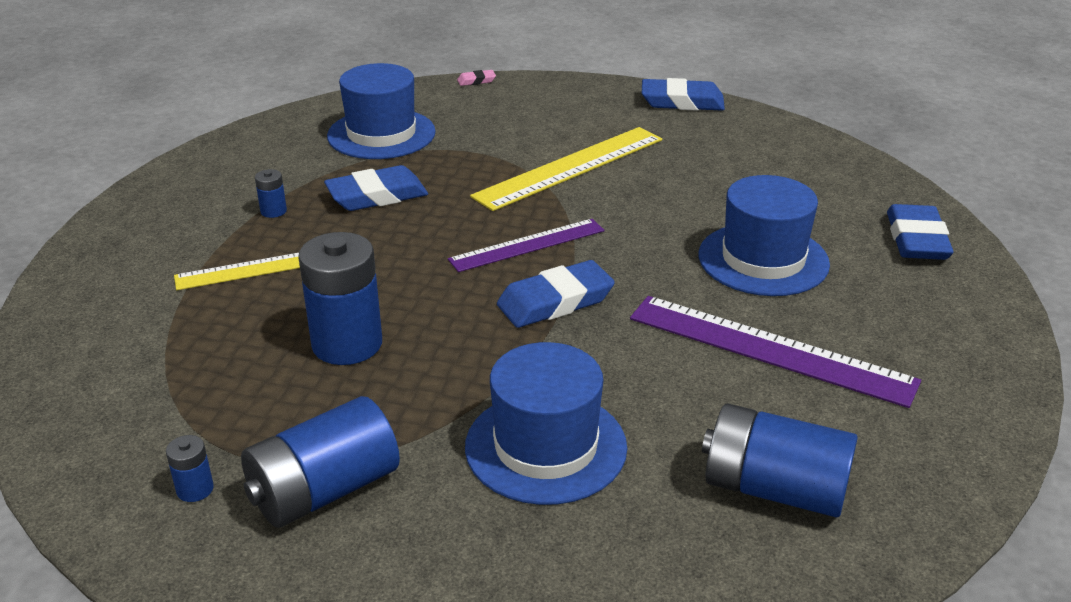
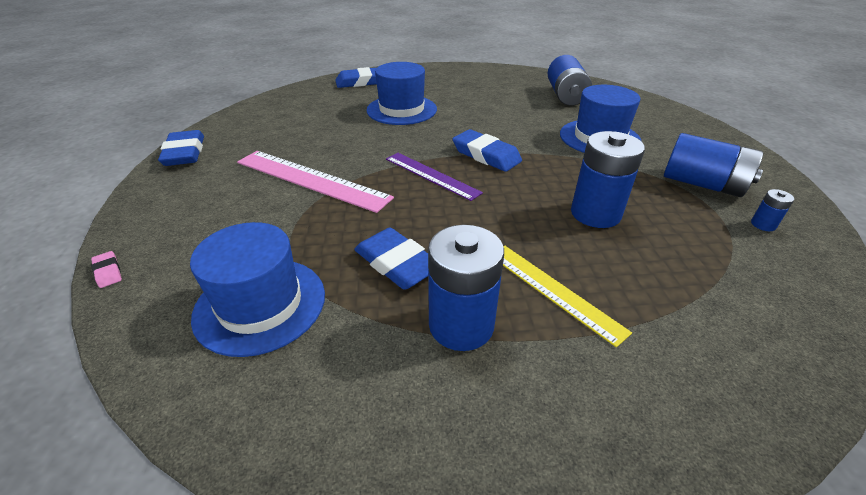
camera: 110 degrees left, 5 degrees up
blue battery [255,169,287,218] -> blue battery [428,225,504,351], size x2.27
yellow ruler [470,127,662,211] -> pink ruler [237,151,394,213]
purple ruler [630,296,921,408] -> none

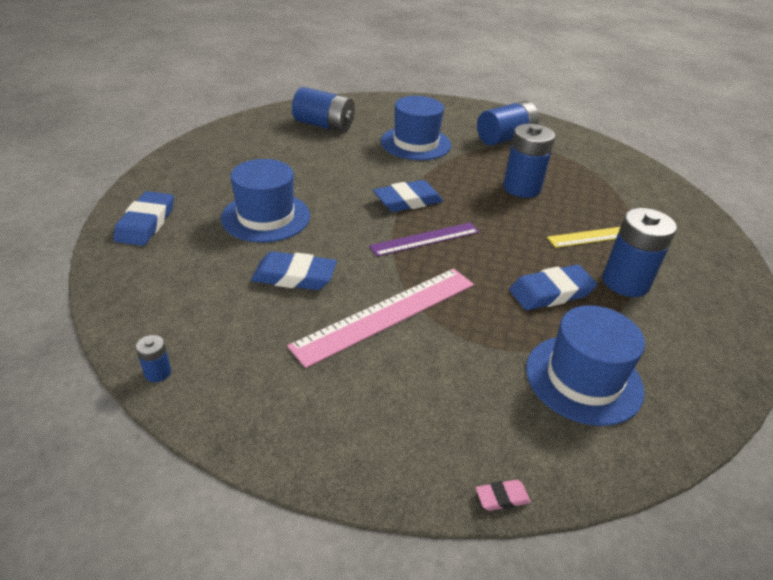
camera: 70 degrees left, 0 degrees up
blue eraser [158,130,204,166] -> blue eraser moved to [251,251,337,290]
blue battery [751,189,794,231] -> blue battery moved to [136,335,171,382]

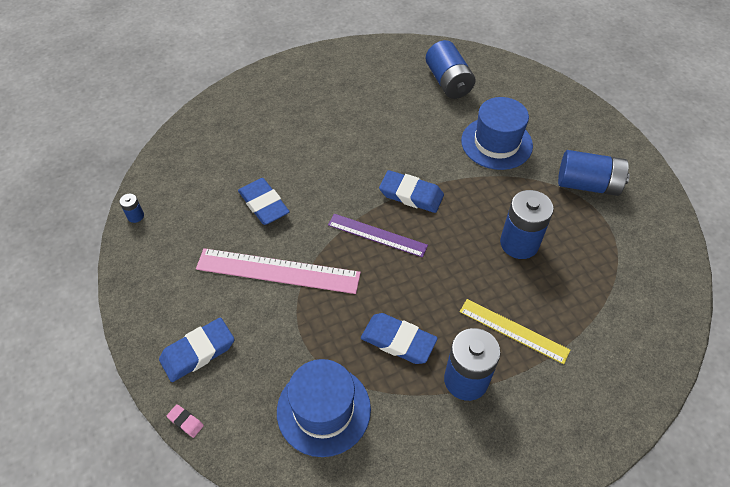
camera: 50 degrees right, 15 degrees up
blue eraser [114,191,174,246] -> blue eraser moved to [159,318,234,382]
blue hat [221,159,310,243] -> none

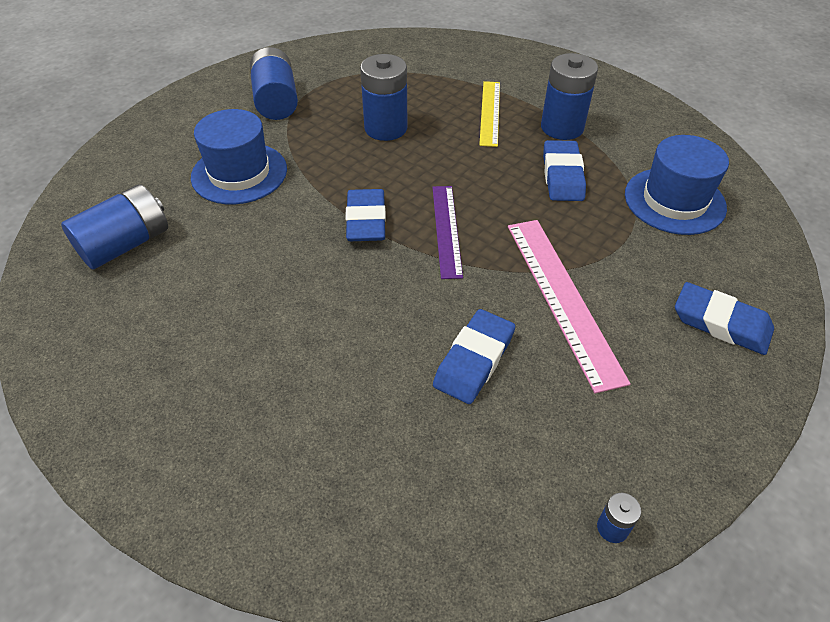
camera: 115 degrees left, 5 degrees down
pink eraser [167,404,204,438] -> none

